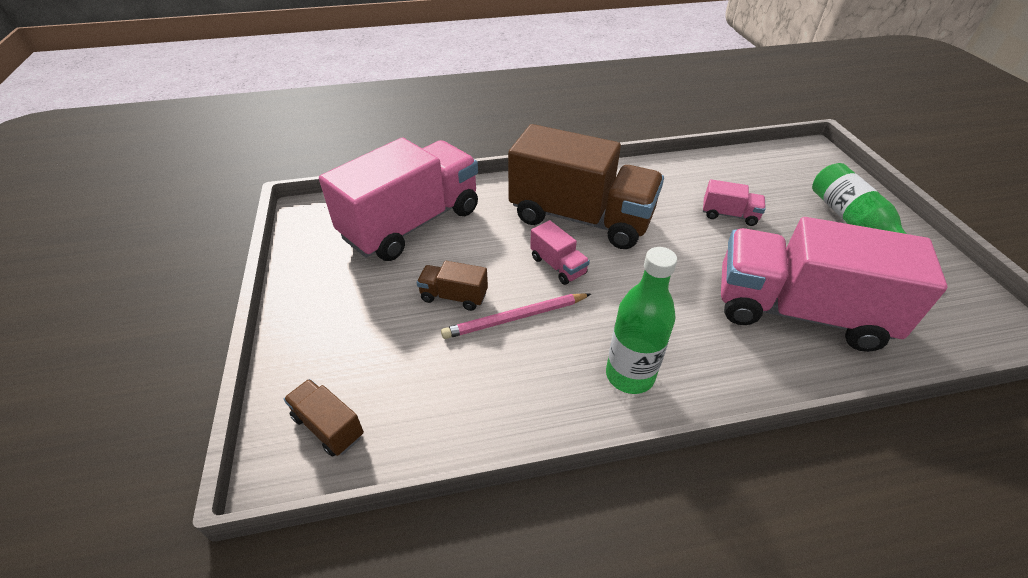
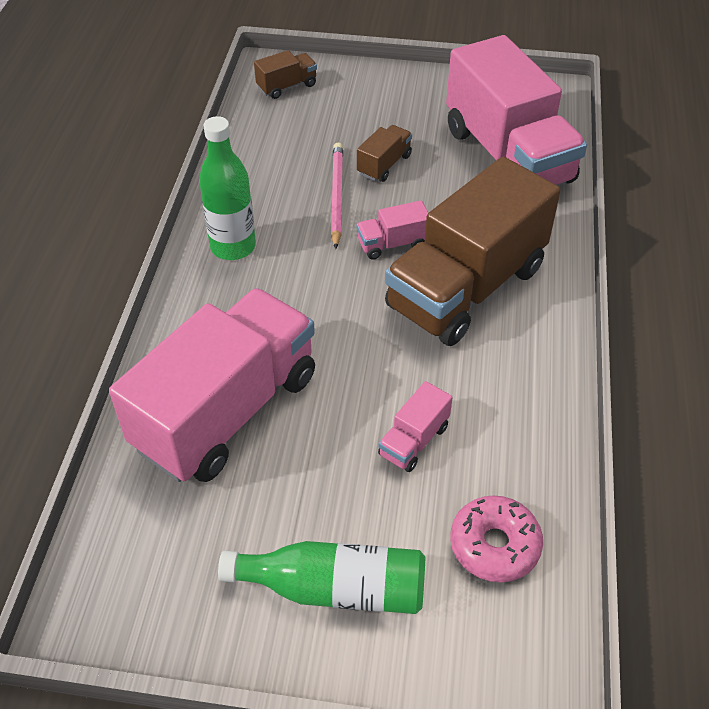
camera: 110 degrees right, 5 degrees up
none -> pink donut [450,495,543,582]

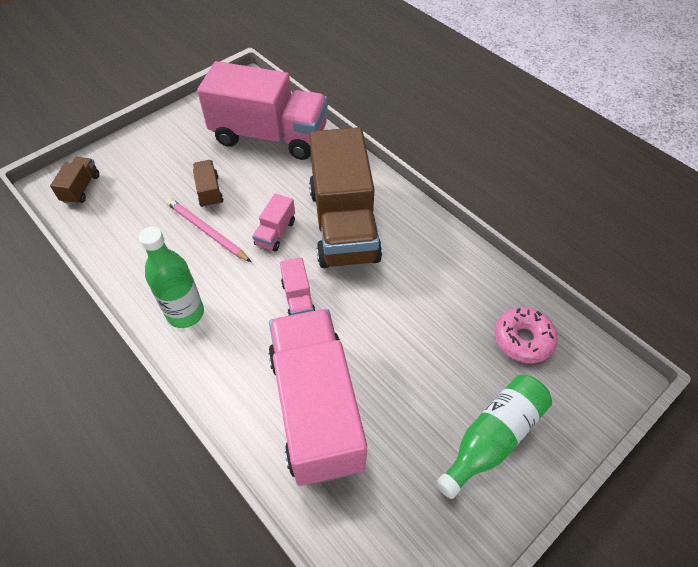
camera: 50 degrees left, 5 degrees up
pink truck [378,381,453,472] -> pink truck moved to [280,257,315,316]

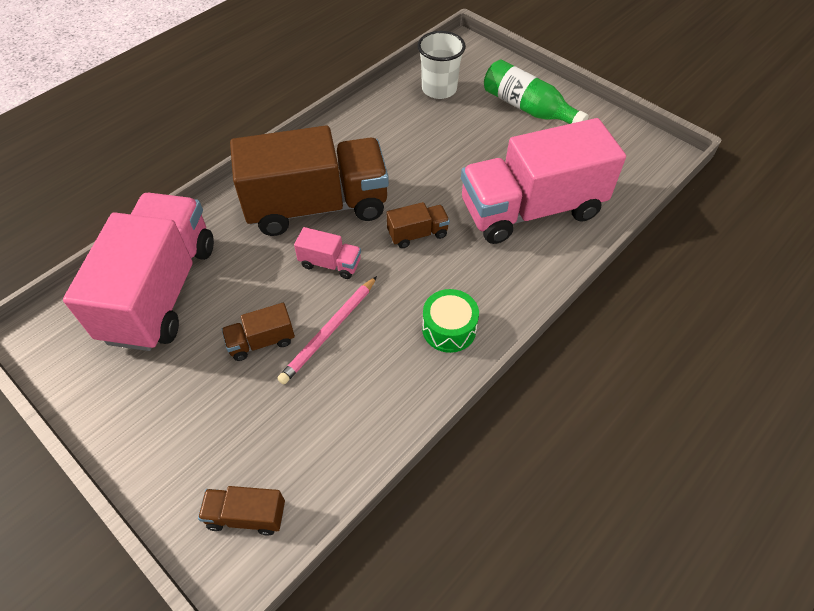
camera: 95 degrees left, 0 degrees up
green bottle [139,227,204,328] -> green drum [422,289,479,353]
pink truck [280,257,315,316] -> brown truck [387,202,450,248]
pink donut [495,307,558,364] -> white cup [417,31,466,99]

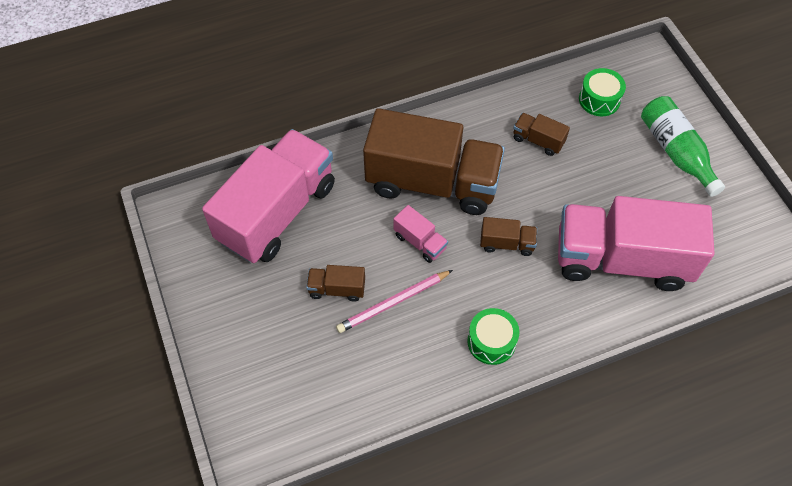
camera: 25 degrees right, 5 degrees up
brown truck [198,486,285,536] -> brown truck moved to [513,113,570,156]
white cup [417,31,466,99] -> green drum [579,68,626,116]

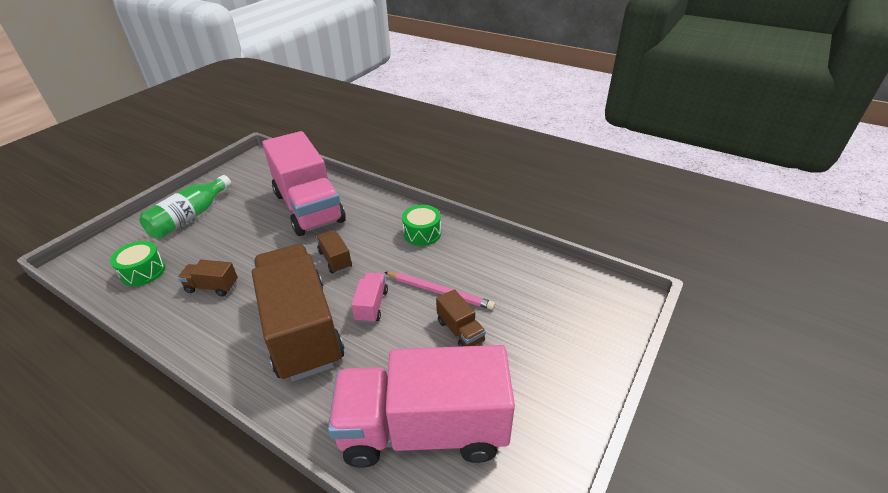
camera: 125 degrees left, 20 degrees down
brown truck [513,113,570,156] -> brown truck turned 105 degrees clockwise [178,260,238,296]

